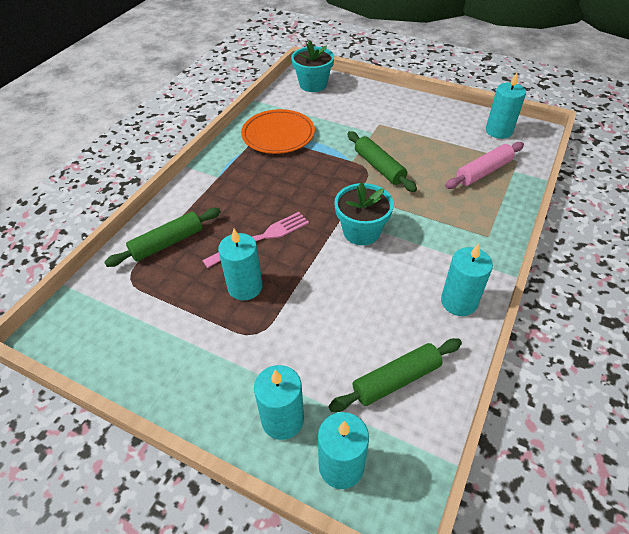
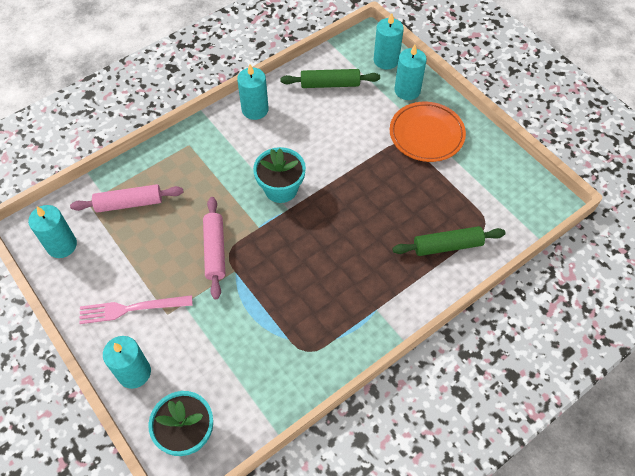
camera: 155 degrees left, 10 degrees up
pink fork [202,212,309,268] -> pink fork moved to [79,295,193,324]
turquoise candle [218,229,263,300] -> turquoise candle moved to [103,336,151,389]
orange plate [241,109,315,154] -> orange plate moved to [390,102,466,162]
green rolling pin [347,131,417,192] -> pink rolling pin [203,197,225,299]

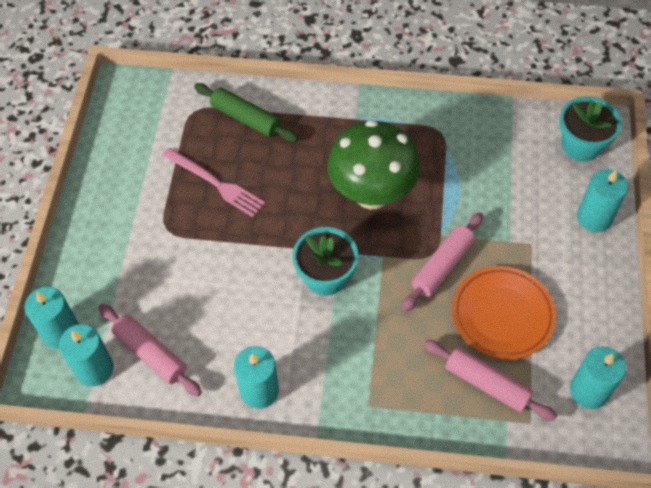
camera: 135 degrees left, 0 degrees up
pink fork [79,295,193,324] -> pink fork moved to [162,148,265,217]
green rolling pin [280,69,380,88] -> pink rolling pin [98,304,202,396]
orange plate [390,102,466,162] -> orange plate moved to [452,266,556,360]
turquoise candle [394,45,427,100] -> turquoise candle moved to [59,324,113,387]
none -> green mushroom [327,120,420,209]

